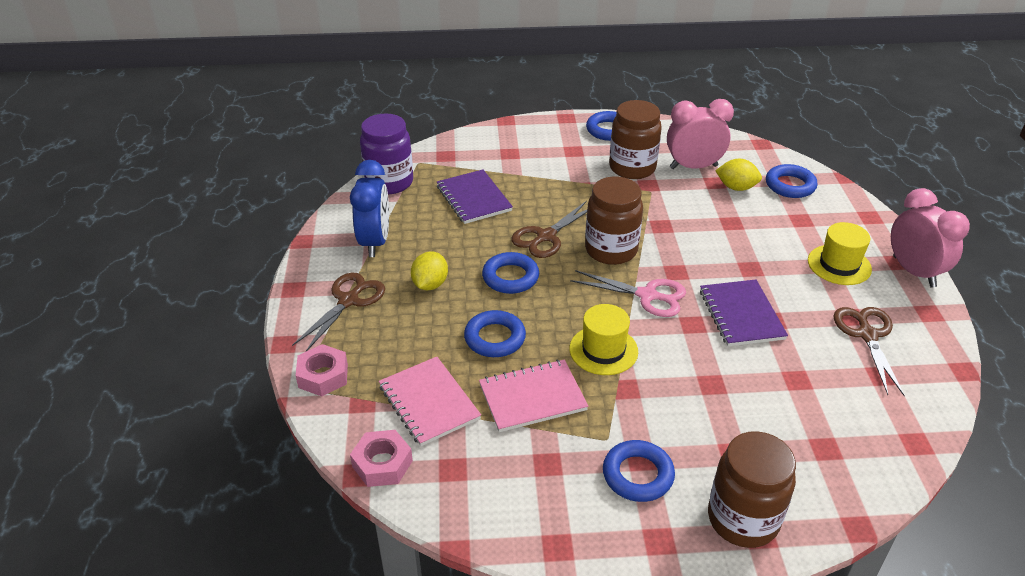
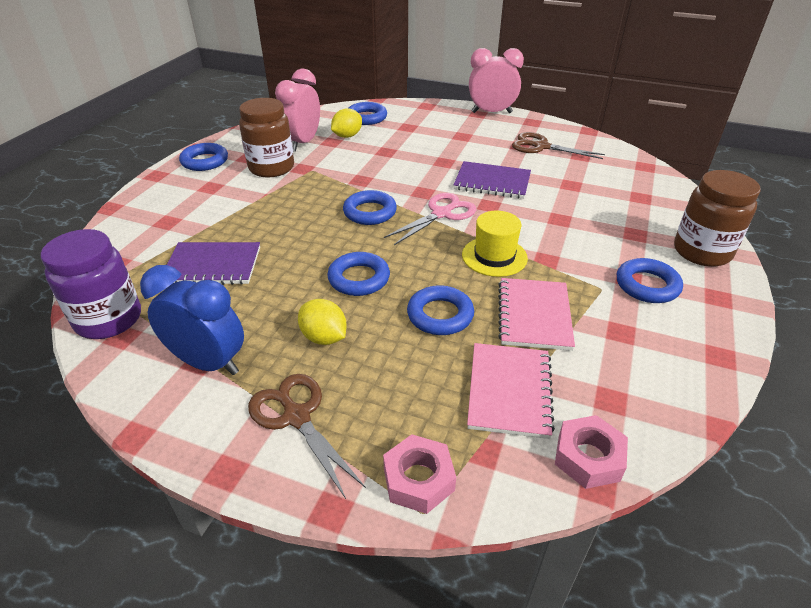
camera: 65 degrees left, 0 degrees up
pink notebook [379,357,481,446] -> pink notebook turned 75 degrees counterclockwise [467,343,555,439]
brown scissors [511,201,587,258] -> none
brown jar [585,177,643,265] -> blue ring [343,190,397,225]
yellow hat [808,222,872,285] -> none

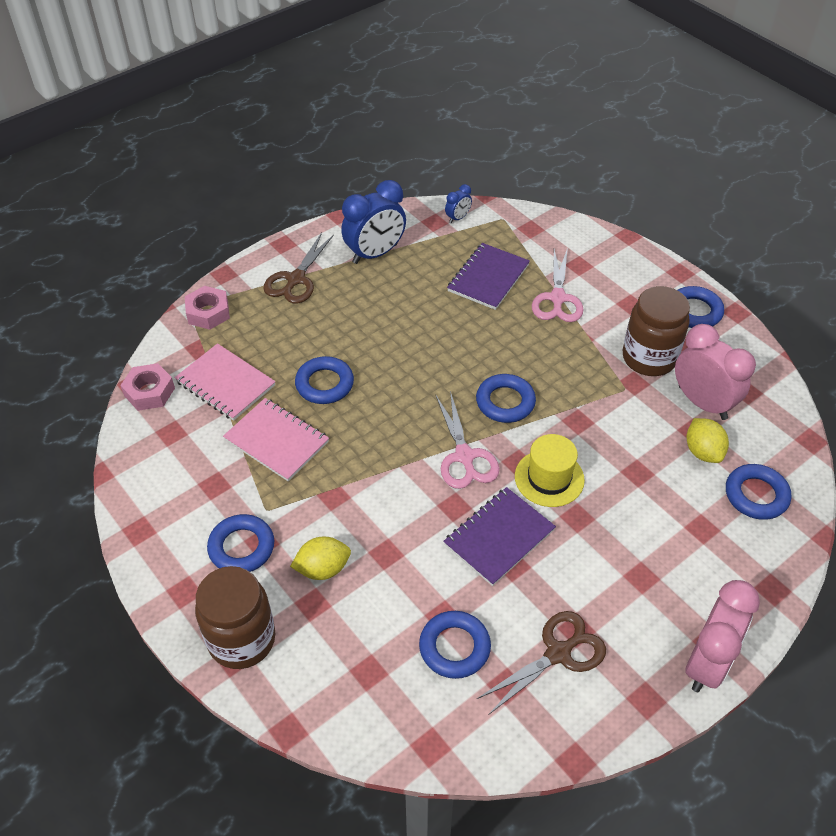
camera: 120 degrees right, 10 degrees up
purple jar [41,229,141,339] -> blue clock [445,184,472,223]
brown scissors [248,374,366,499] -> brown scissors turned 120 degrees clockwise [263,232,334,303]
yellow lemon [298,299,347,345] -> yellow lemon moved to [290,536,351,580]
blue ring [327,252,390,296] -> blue ring moved to [419,611,491,679]
yellow hat [462,211,528,277] -> yellow hat moved to [515,434,585,507]
none -> pink scissors [532,248,584,322]

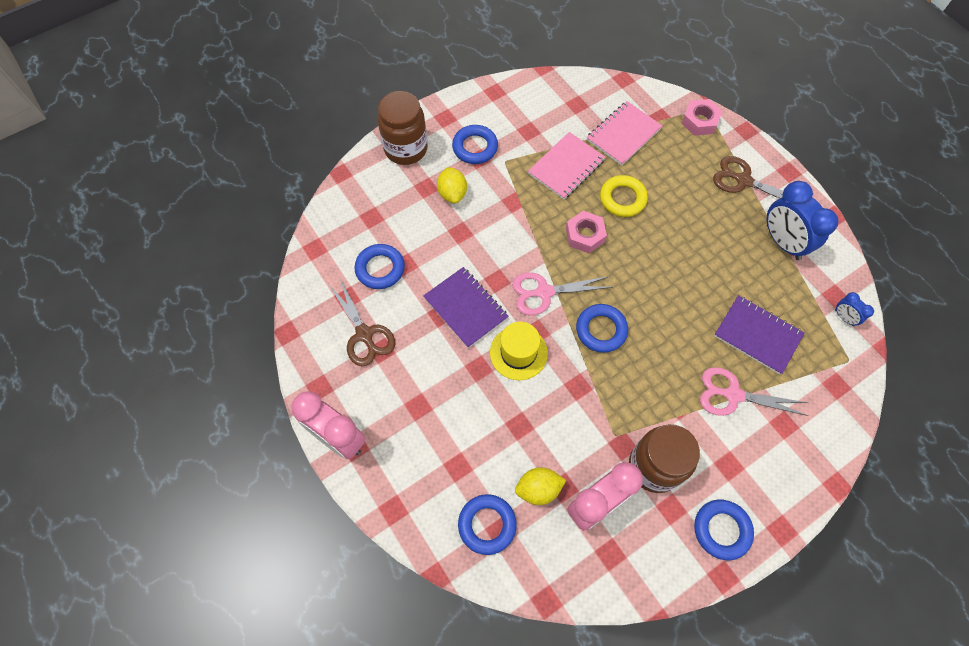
camera: 95 degrees right, 15 degrees up
pink nut [120,363,175,411] -> pink nut moved to [566,211,607,253]
blue ring [295,356,354,404] -> yellow ring [600,175,648,217]

